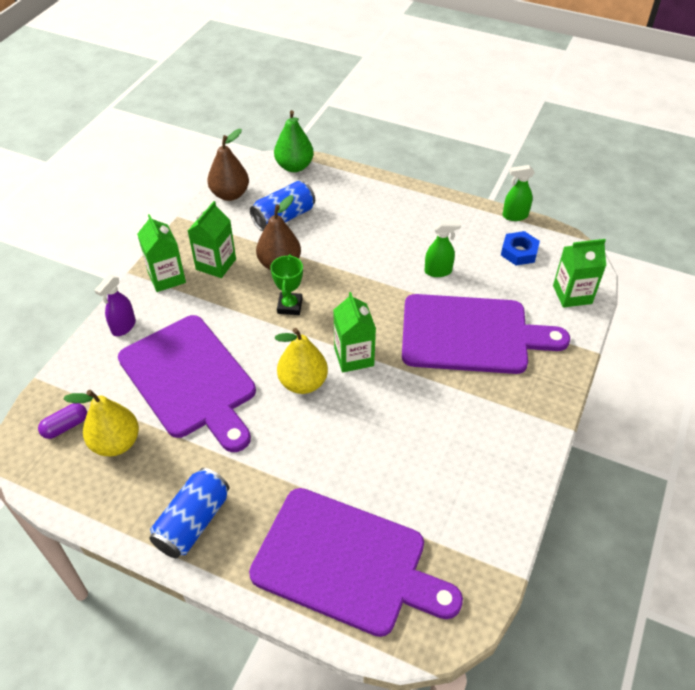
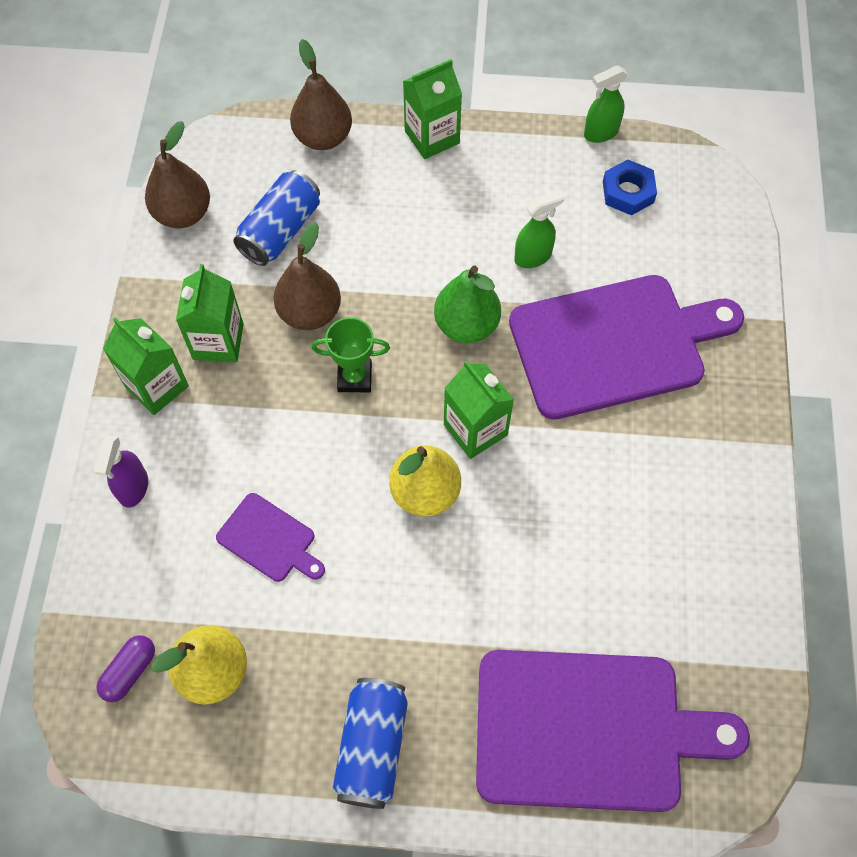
camera: 20 degrees left, 15 degrees up
purple cutting board [118,315,256,452] -> purple cutting board [216,493,325,582], size x0.45
green trophy [270,254,303,315] -> green trophy turned 75 degrees counterclockwise [311,317,390,392]
green pear [274,110,314,172] -> green pear moved to [434,266,501,343]
green carton [553,239,606,308] -> green carton moved to [403,59,462,159]
none -> brown pear [290,39,352,150]

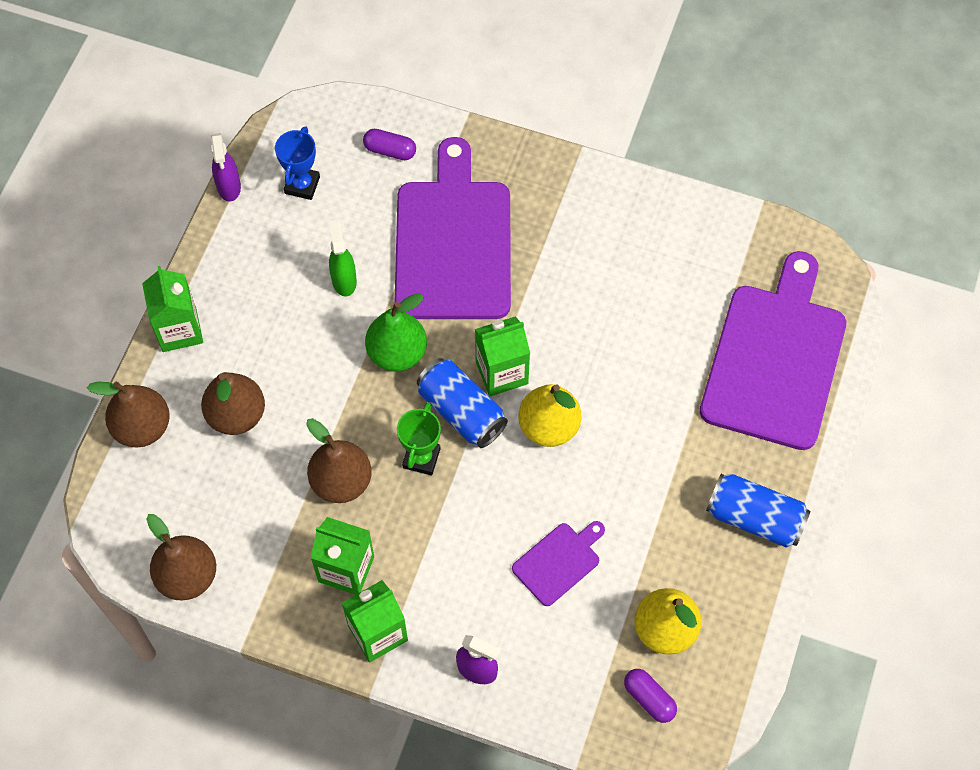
camera: 75 degrees left, 0 degrees up
blue can [233,170,320,266] -> blue can moved to [417,358,508,448]
green spray bottle [584,65,628,143] -> purple spray bottle [211,133,241,202]
blue nut [603,159,657,216] -> blue trophy [275,126,320,200]
none -> brown pear [201,372,265,435]
none -> purple capsule [363,129,416,160]

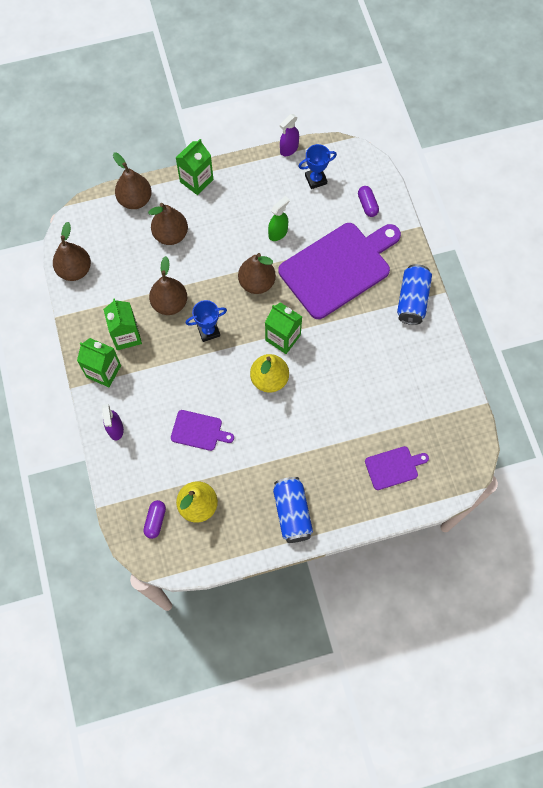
camera: 55 degrees right, 5 degrees up
green pear [365,293,427,372] -> brown pear [238,253,276,294]
green trophy [397,402,441,475] -> blue trophy [186,300,227,342]
blue can [417,358,508,448] -> blue can moved to [397,264,432,325]
purple cutting board [700,251,846,450] -> purple cutting board [365,446,429,490], size x0.45

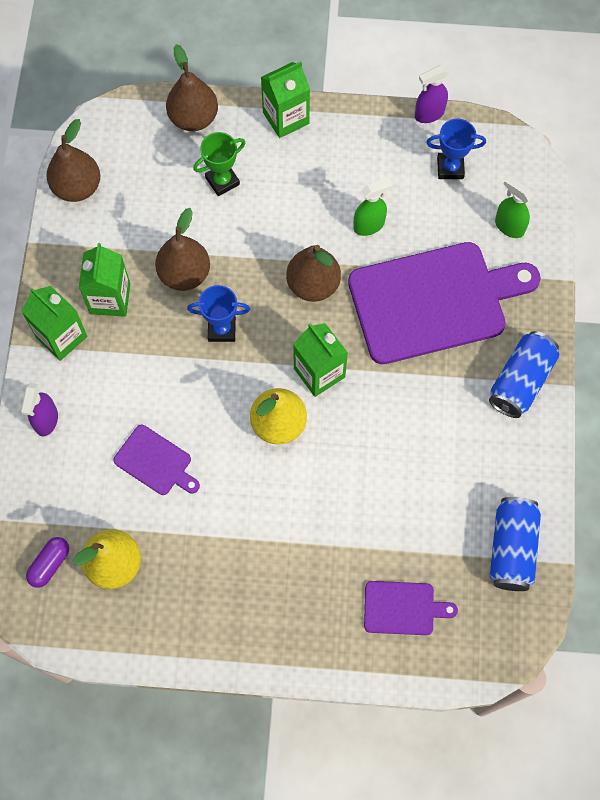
camera: 20 degrees right, 0 degrees up
brown pear [148,203,188,245] -> green trophy [193,132,246,196]
blue can [273,477,313,543] -> blue can moved to [490,497,541,591]
purple capsule [358,186,379,217] -> green spray bottle [495,176,533,238]

